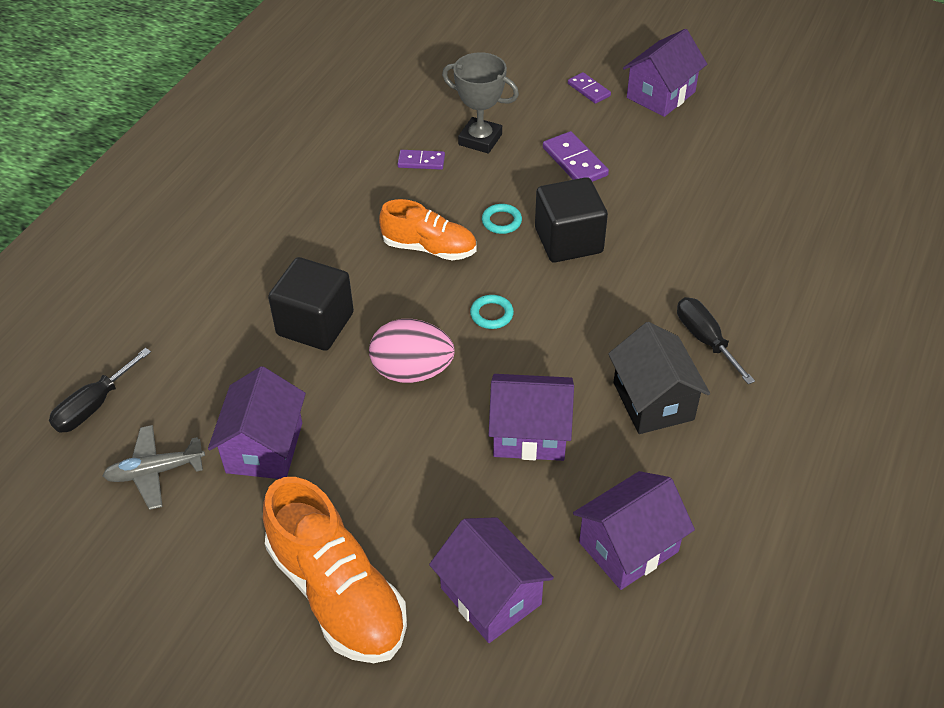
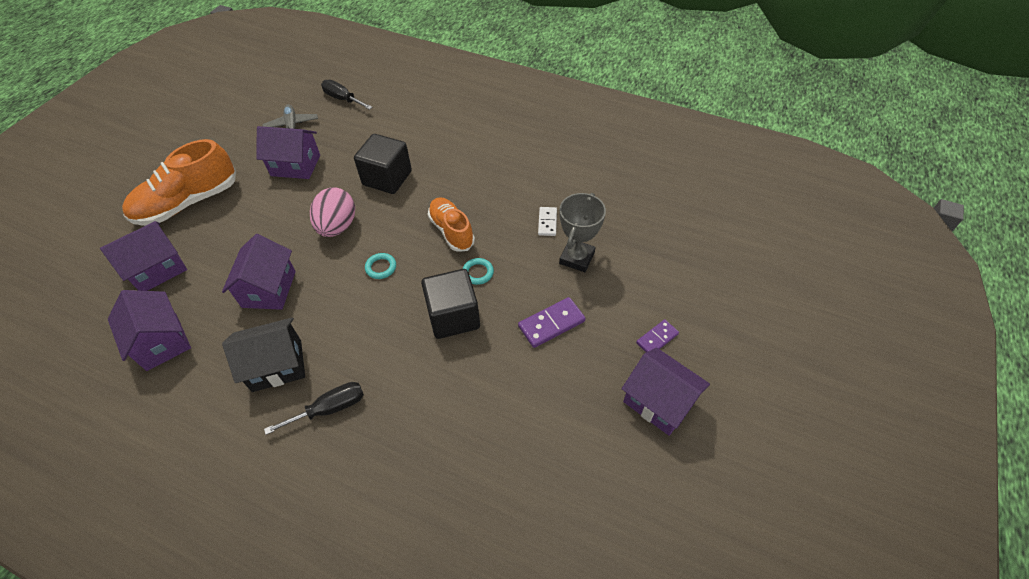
camera: 90 degrees right, 5 degrees up
orange shoe [379,199,477,260] -> orange shoe turned 135 degrees clockwise [428,197,475,252]
purple domino [398,150,445,170] -> white domino [538,207,557,236]

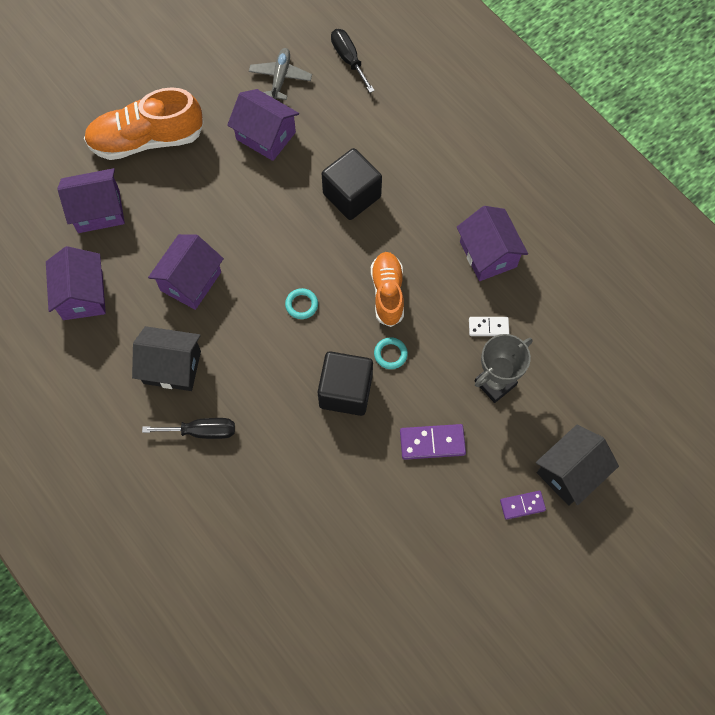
camera: 25 degrees right, 15 degrees up
pink egg [310,187,355,237] -> none
white domino [538,207,557,236] -> white domino turned 60 degrees clockwise [469,317,509,336]
purple house [622,348,710,436] -> purple house moved to [457,206,528,281]
none -> black house [536,425,619,506]

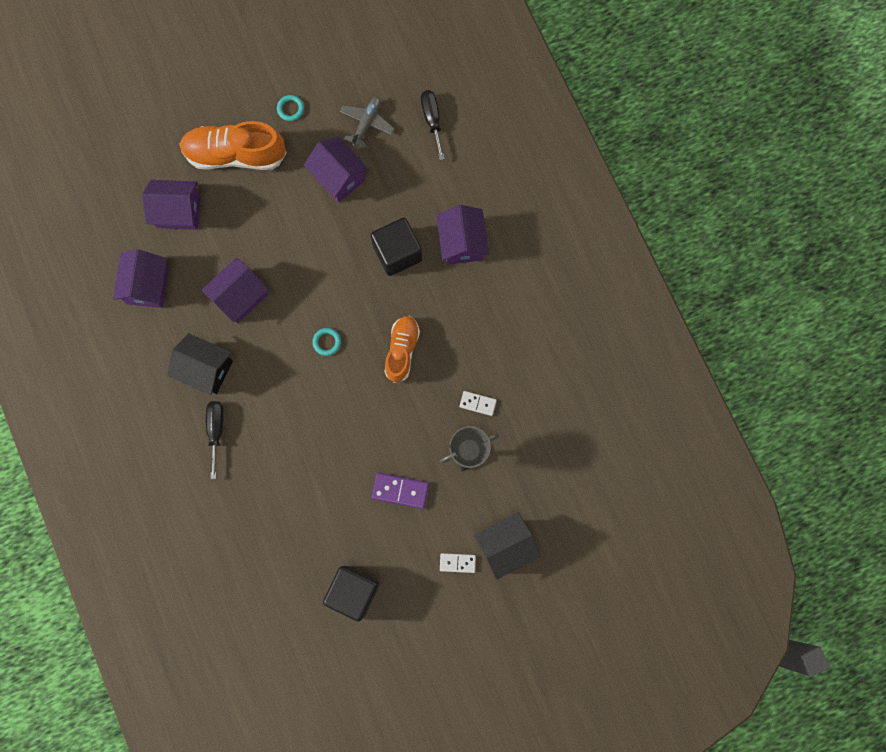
camera: 15 degrees right, 10 degrees up
black screwdriver [142,418,235,439] -> black screwdriver turned 105 degrees counterclockwise [206,401,224,479]
black cube [318,351,373,416] -> black cube moved to [323,566,380,622]
turquoise ring [374,337,408,369] -> turquoise ring moved to [277,95,304,121]
purple house [457,206,528,281] -> purple house moved to [436,205,489,265]
purple domino [500,491,546,520] -> white domino [440,553,476,573]

